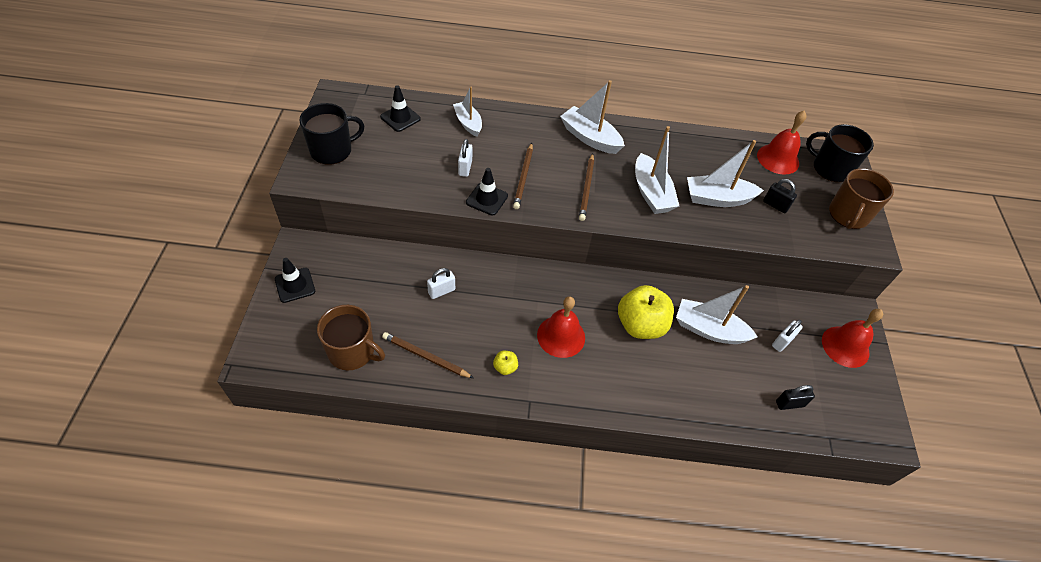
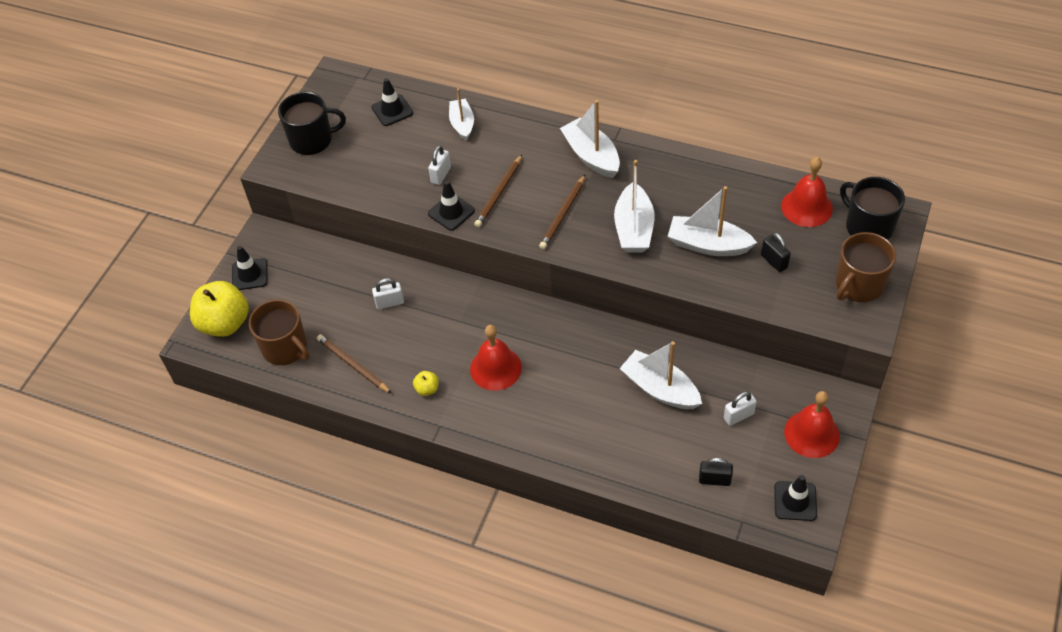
camera: 25 degrees right, 0 degrees up
yellow apple [618,285,674,339] -> yellow apple moved to [190,281,249,337]
none -> black traffic cone [774,475,817,521]

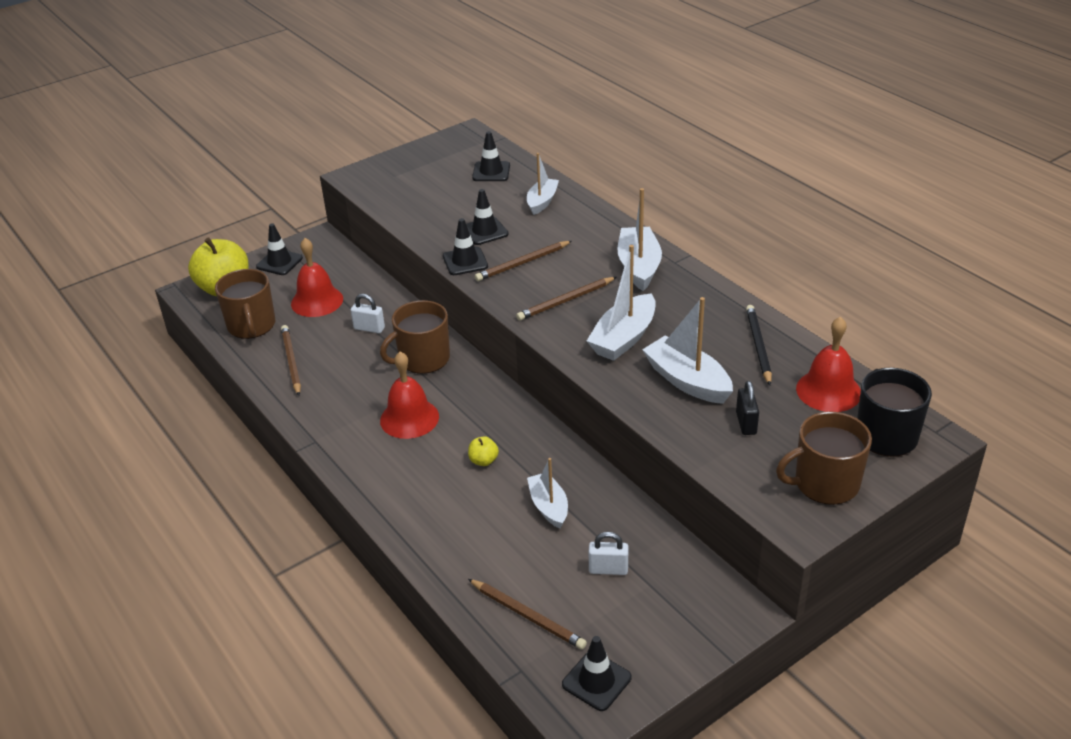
camera: 30 degrees right, 15 degrees down
black mug [278,92,346,155] -> none
yellow apple [413,371,439,396] -> yellow apple moved to [468,436,499,466]
white padlock [428,146,451,185] -> black traffic cone [466,189,509,245]
white boat [619,341,702,409] -> white boat [527,458,568,529], size x0.66
black padlock [699,458,733,486] -> brown pencil [468,579,587,649]
red bell [784,391,840,458] -> red bell moved to [291,238,343,317]
none -> brown mug [380,300,450,374]
none -> black pencil [746,305,772,385]

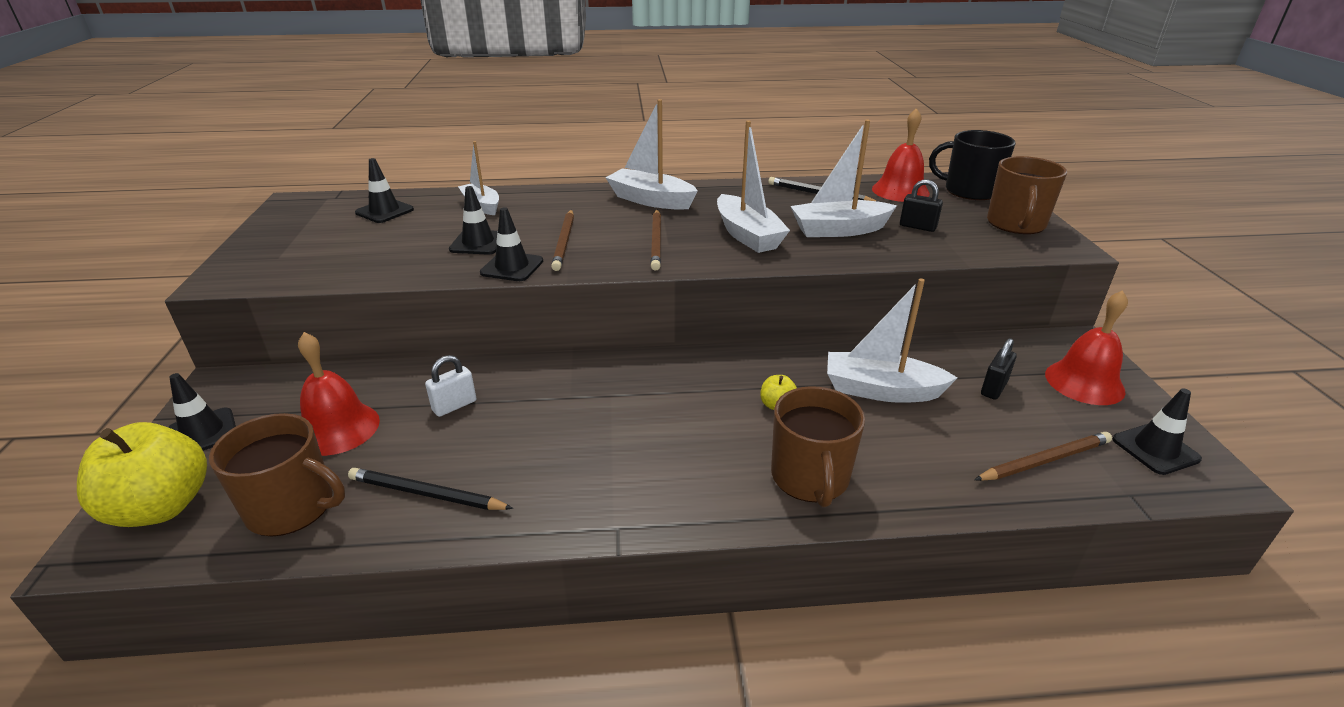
camera: 60 degrees left, 5 degrees down
brown pencil [281,325,301,396] -> black pencil [348,468,513,510]
brown mug [380,300,450,374] -> brown mug moved to [771,386,865,507]
red bell [380,352,439,439] -> red bell moved to [1045,290,1128,405]
white boat [527,458,568,529] -> white boat [827,278,957,403], size x1.51
white padlock [589,532,629,575] -> black padlock [981,338,1017,400]

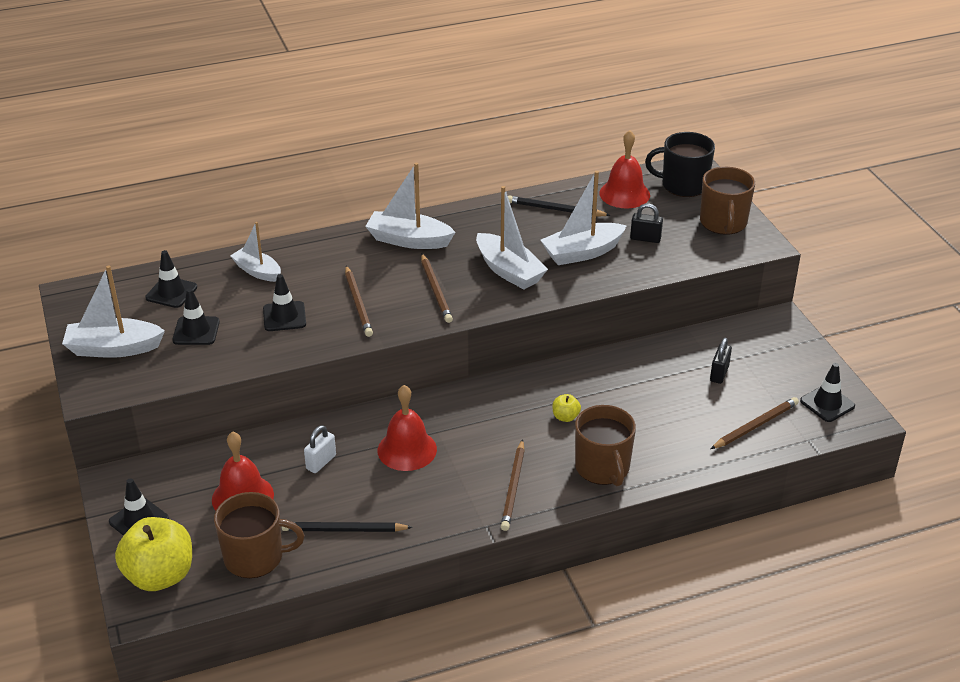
camera: 15 degrees left, 5 degrees up
black traffic cone [480,207,543,281] -> black traffic cone moved to [172,288,220,345]
white boat [827,278,957,403] -> white boat moved to [62,265,165,358]
red bell [1045,290,1128,405] -> red bell moved to [378,385,437,471]
none -> brown pencil [501,439,525,531]

